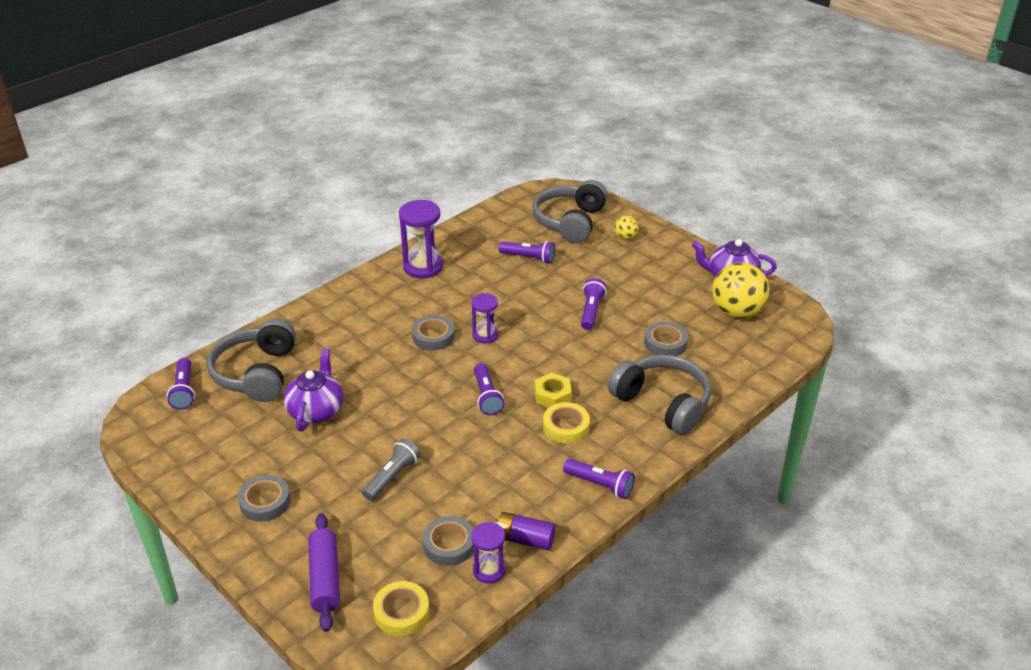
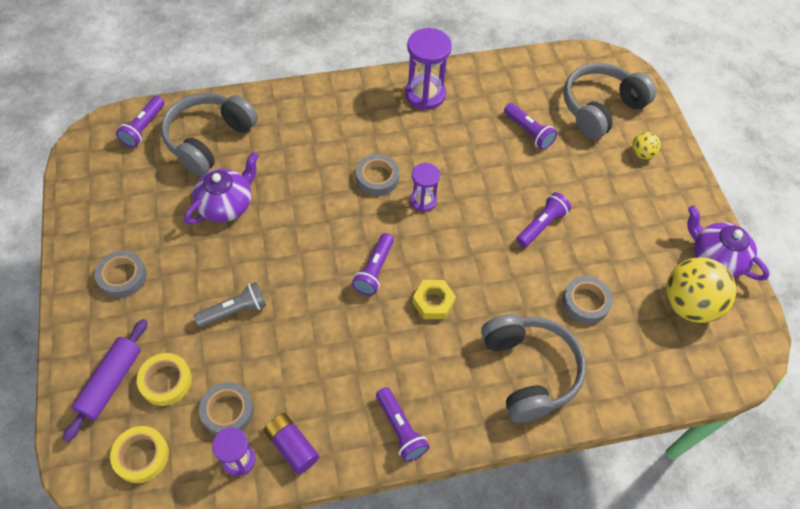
camera: 30 degrees right, 20 degrees up
yellow tape [543,402,590,444] -> yellow tape moved to [137,353,192,406]

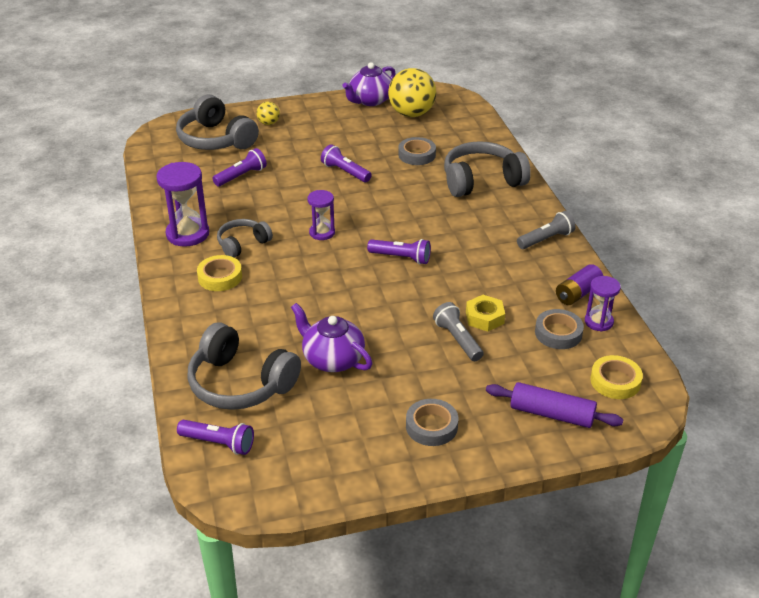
camera: 90 degrees left, 20 degrees down
yellow tape [137,353,192,406] -> yellow tape moved to [197,255,242,291]
grey tape [356,154,399,196] -> none
purple flashlight [376,387,430,462] -> grey flashlight [517,211,576,249]
yellow nut [412,280,456,319] -> yellow nut moved to [466,295,505,332]
none -> grey headphones [217,219,273,258]

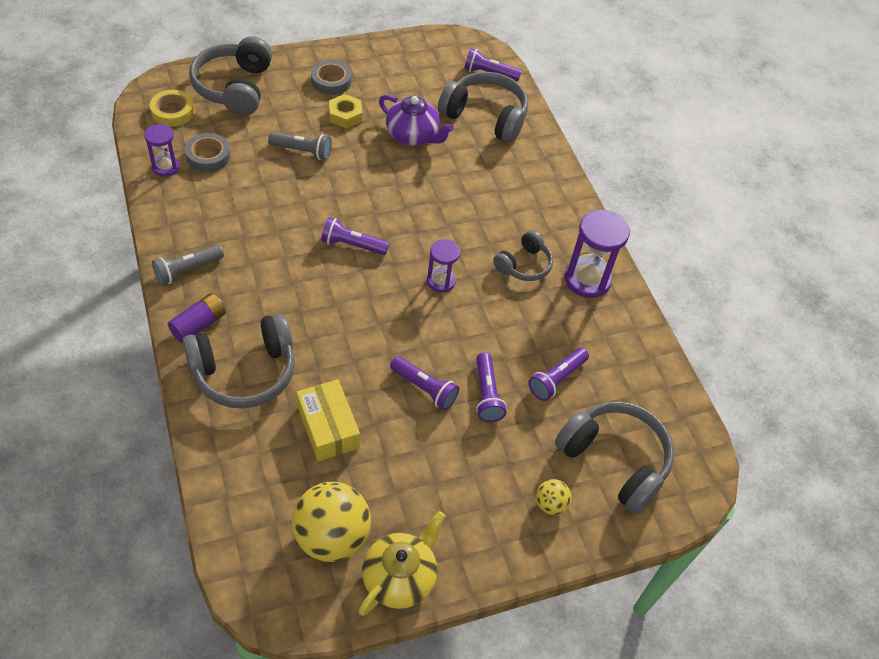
camera: 170 degrees right, 15 degrees up
yellow tape [197,255,242,291] -> none
purple teapot [342,62,396,106] -> yellow teapot [358,511,446,616]
grey tape [398,137,436,165] -> yellow box [296,379,360,461]
grey flashlight [433,302,484,361] -> grey flashlight turned 45 degrees counterclockwise [268,132,332,160]
yellow nut [466,295,505,332] -> yellow nut moved to [329,94,362,128]
purple rolling pin [486,382,623,428] -> grey headphones [189,36,272,116]
purple battery [556,264,603,305] -> purple battery moved to [168,293,226,343]
none -> purple flashlight [476,352,507,422]

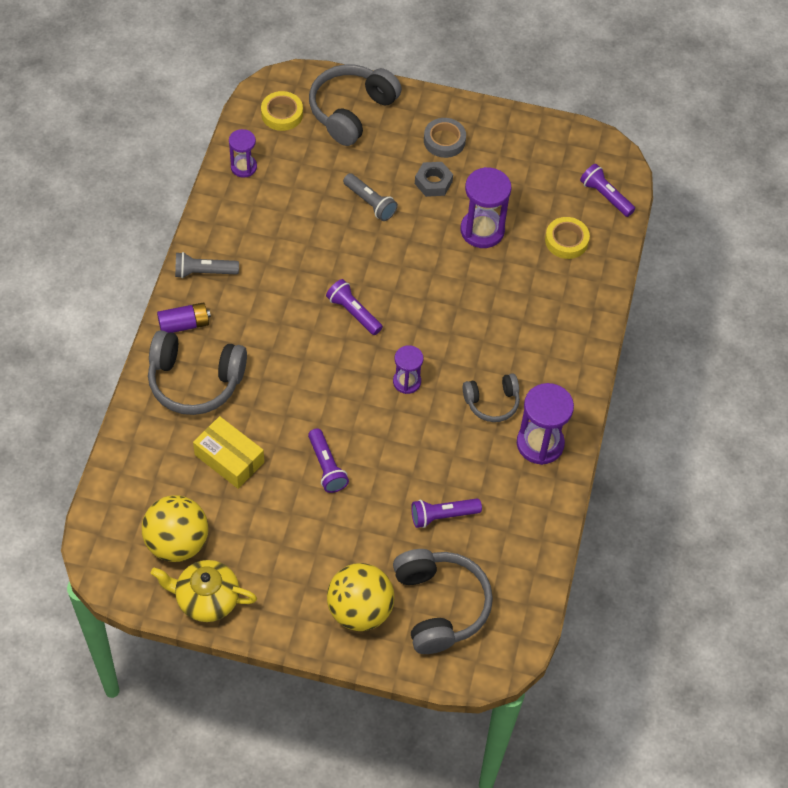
camera: 35 degrees right, 5 degrees up
grey tape [185,133,231,172] -> none
yellow box [296,379,360,461] -> yellow box turned 60 degrees counterclockwise [193,416,264,489]
yellow nut [329,94,362,128] -> grey nut [415,162,453,197]
yellow teapot [358,511,446,616] -> yellow teapot turned 150 degrees counterclockwise [151,560,257,622]
purple teapot [379,95,454,146] -> purple hourglass [460,167,511,248]
grey headphones [438,72,528,143] -> yellow tape [545,217,590,259]
purple flashlight [476,352,507,422] -> none
yellow ball [536,479,572,515] -> yellow ball [327,563,394,631], size x2.09

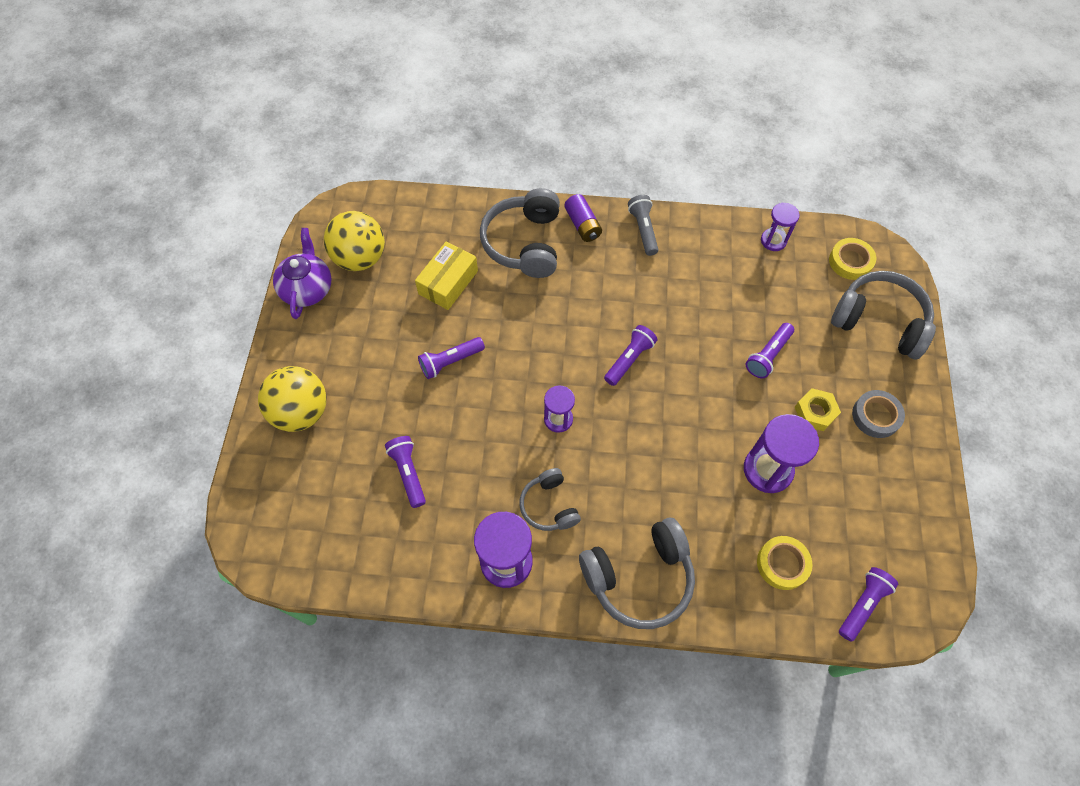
camera: 85 degrees right, 5 degrees up
yellow teapot [151,560,257,622] -> purple teapot [273,228,331,319]
grey flashlight [343,173,398,221] -> purple flashlight [746,323,794,378]
grey headphones [393,549,493,654] -> grey headphones moved to [579,518,695,629]
grey nut [415,162,453,197] -> yellow nut [795,388,841,431]

